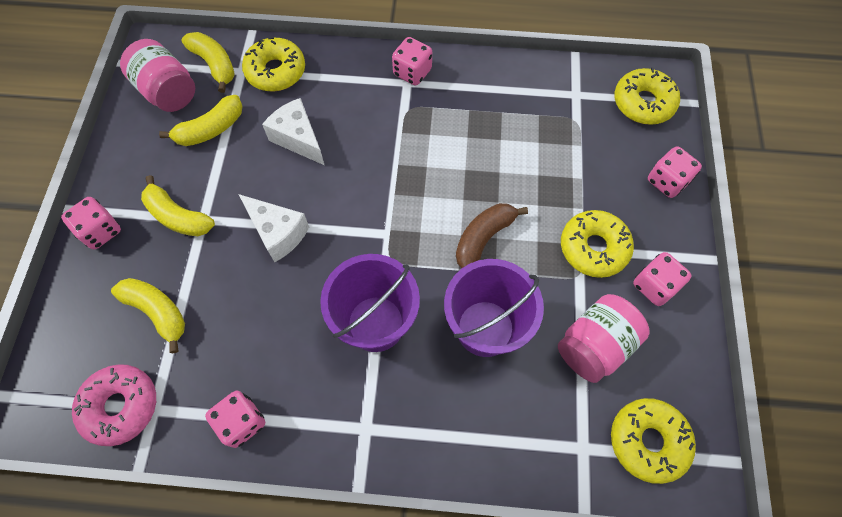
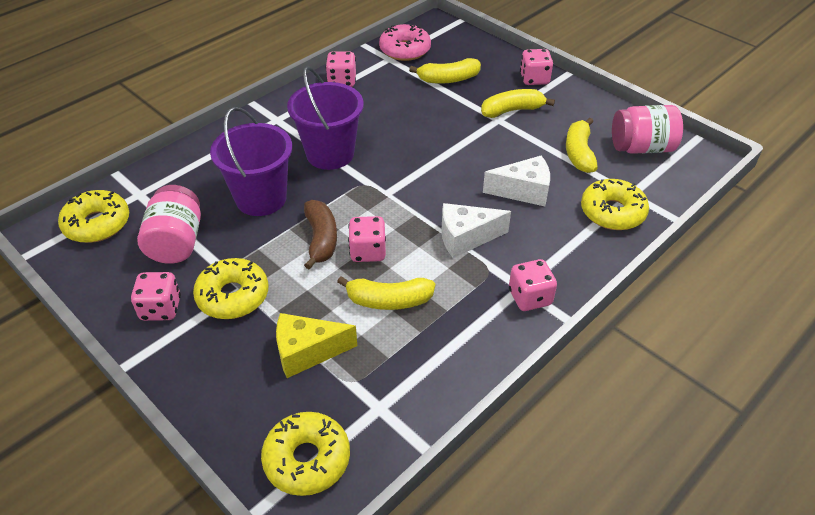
camera: 130 degrees right, 20 degrees down
yellow banana [182,32,235,93] -> yellow banana moved to [337,276,435,310]
white cheese [238,194,309,262] -> white cheese moved to [441,203,511,258]
pink dice [648,146,702,198] -> pink dice moved to [348,216,386,262]
none -> yellow cheese [276,313,357,378]

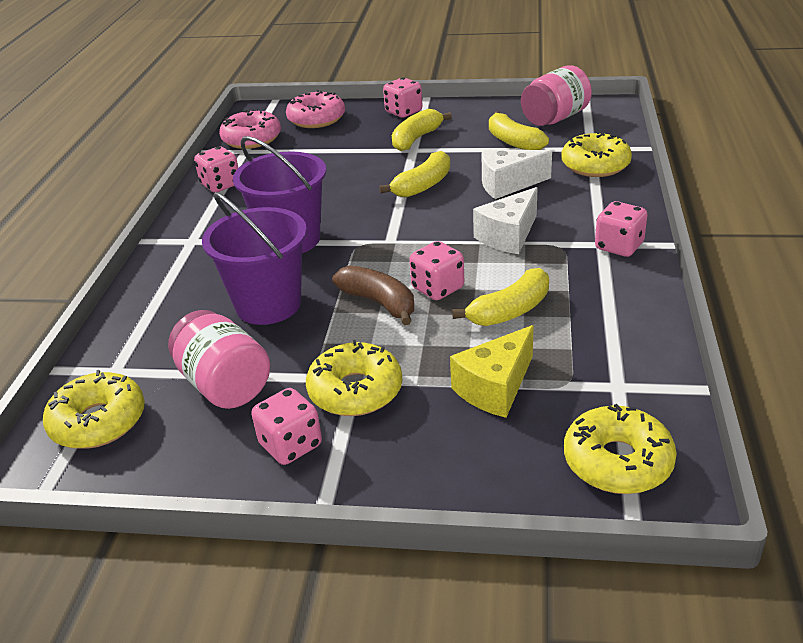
camera: 35 degrees left, 10 degrees down
yellow banana [409,58,481,84] -> yellow banana moved to [379,151,450,197]
white cheese [483,156,550,206] -> white cheese turned 150 degrees counterclockwise [482,149,552,199]
none -> pink donut [286,90,345,128]

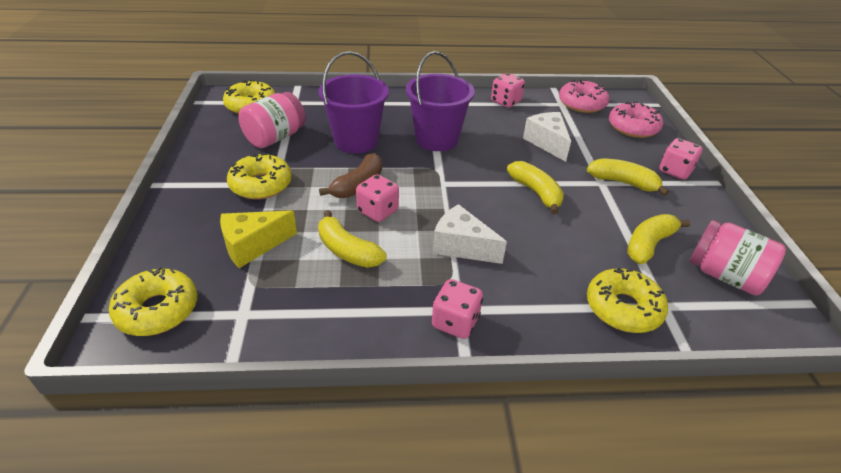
camera: 75 degrees right, 5 degrees up
pink dice [251,388,322,465] -> none
yellow banana [379,151,450,197] -> yellow banana turned 150 degrees counterclockwise [507,161,564,215]
yellow cheese [450,325,534,418] -> yellow cheese turned 60 degrees counterclockwise [220,210,297,268]
white cheese [482,149,552,199] -> white cheese moved to [523,112,571,162]

